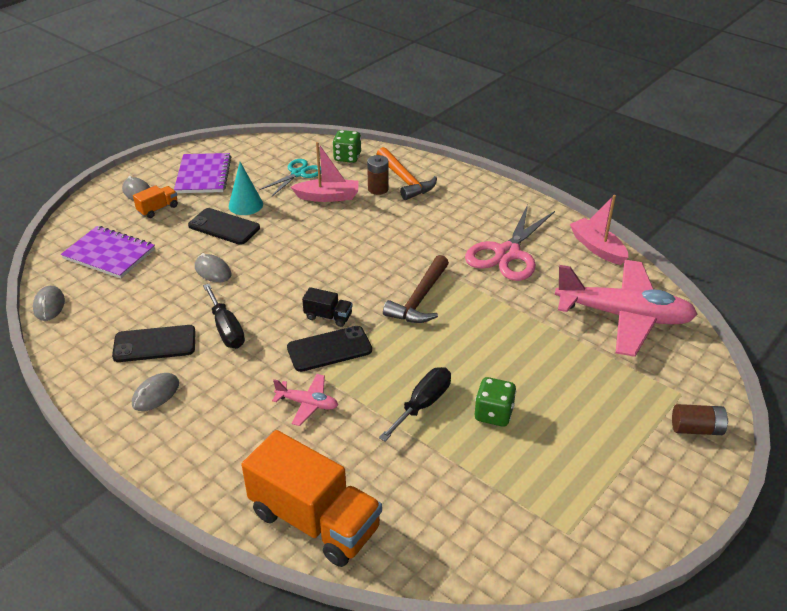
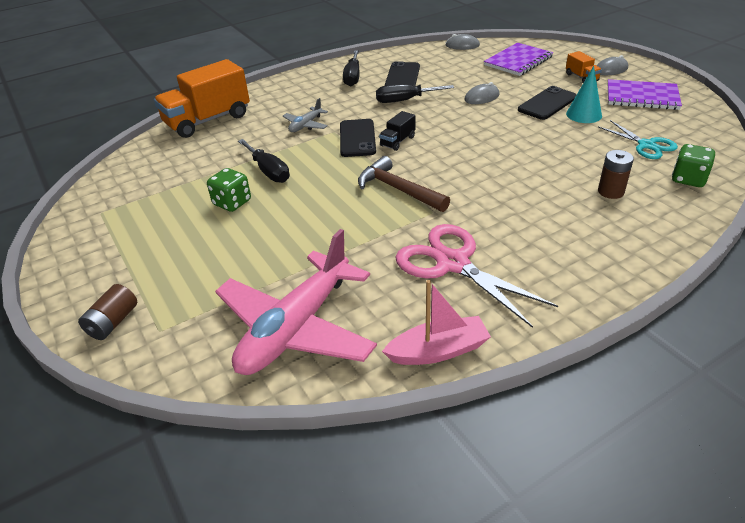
camera: 110 degrees right, 0 degrees up
grey mouse [132,373,179,411] -> black screwdriver [343,50,360,86]
pink plane [272,374,338,426] -> grey plane [283,98,328,132]
pink boat [291,142,358,202] -> none
orange hammer [376,147,437,200] -> none

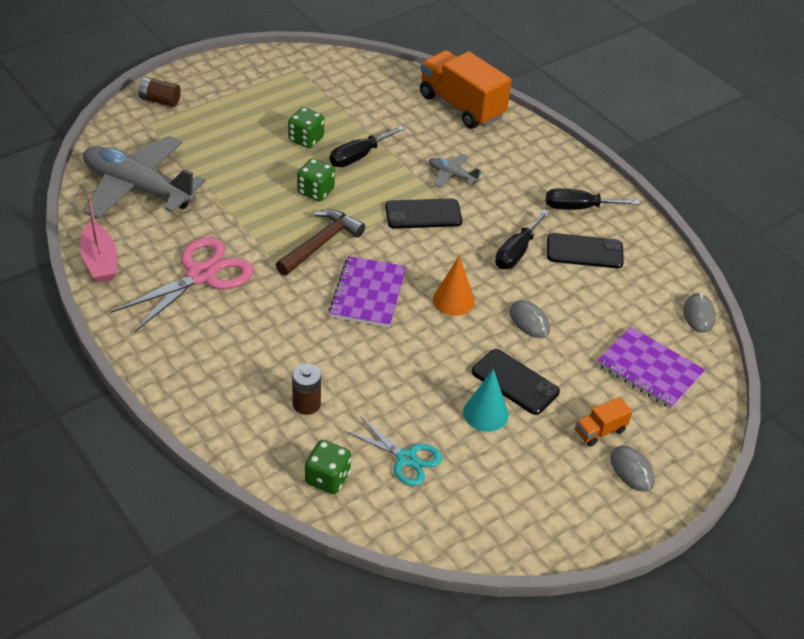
camera: 80 degrees right, 5 degrees up
pink plane [215,229,377,375] -> grey plane [83,136,205,219]
black screwdriver [376,84,454,103] -> black screwdriver turned 135 degrees counterclockwise [495,210,549,269]
black truck [379,111,416,151] -> none
turquoise scissors [598,120,678,159] -> turquoise scissors turned 105 degrees counterclockwise [346,416,442,486]
purple notebook [608,79,682,110] -> purple notebook moved to [329,256,406,328]
none -> green dice [297,158,335,201]
none -> orange cone [433,255,475,316]

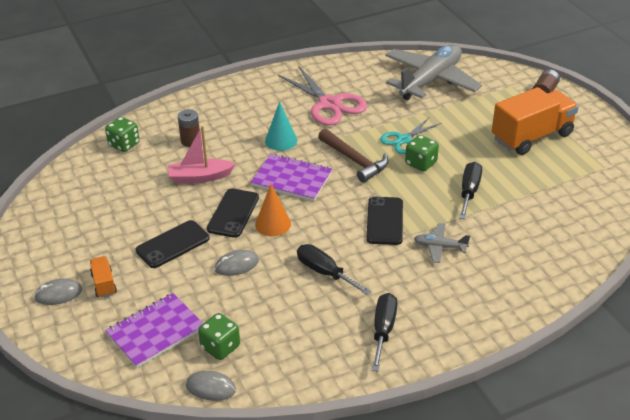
camera: 105 degrees right, 5 degrees down
pink boat [80,197,117,282] -> pink boat moved to [168,126,235,183]
green dice [288,107,324,148] -> green dice moved to [198,313,240,360]
black screwdriver [330,126,405,167] -> black screwdriver turned 45 degrees clockwise [459,162,482,219]
turquoise scissors [346,416,442,486] -> turquoise scissors moved to [380,118,441,154]
orange truck [420,50,512,129] -> orange truck moved to [492,87,579,155]
grey plane [429,153,482,188] -> grey plane turned 120 degrees counterclockwise [414,223,470,263]
turquoise cone [463,369,509,432] -> turquoise cone moved to [265,101,297,151]
black phone [547,233,624,268] -> black phone moved to [207,188,259,238]

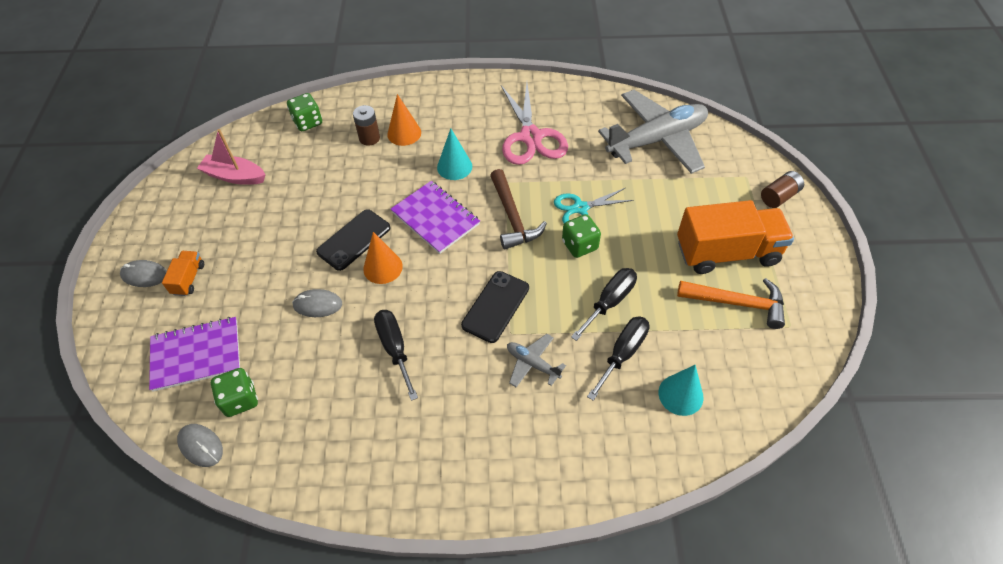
camera: 25 degrees right, 15 degrees up
black phone [136,220,210,268] -> none
pink boat [168,126,235,183] -> pink boat moved to [197,129,266,185]
black screwdriver [372,293,397,371] -> black screwdriver moved to [587,316,649,401]
none -> orange cone [387,94,421,146]
none -> turquoise cone [659,365,704,416]
none -> orange hammer [677,278,785,329]

